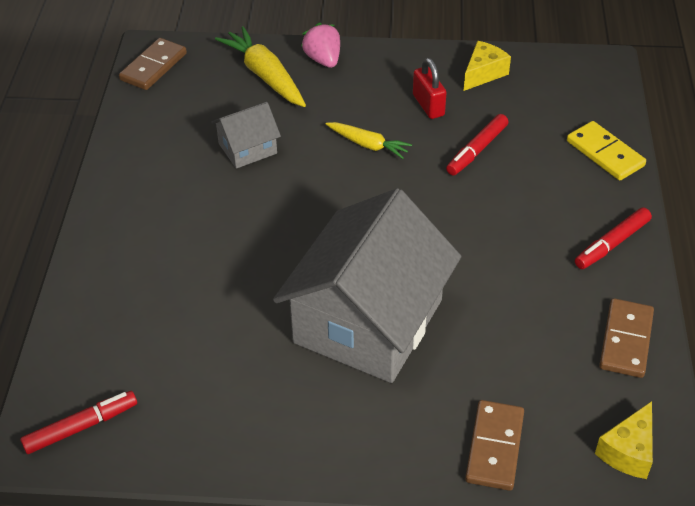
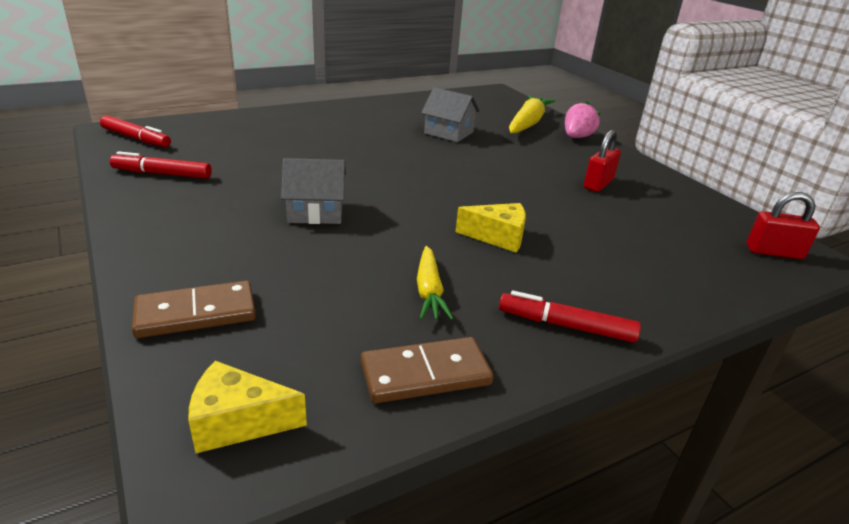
camera: 55 degrees right, 15 degrees down
brown domino [119,38,187,90] -> none
grey house [273,188,461,383] -> grey house [281,158,346,224], size x0.45
yellow carrot [326,122,412,159] -> yellow carrot moved to [417,246,453,320]
red marker [446,114,508,175] -> red marker moved to [110,151,212,179]
yellow cheese [464,41,511,91] -> yellow cheese moved to [456,203,526,253]
yellow domino [567,121,646,181] -> none
none -> red padlock [747,192,820,259]

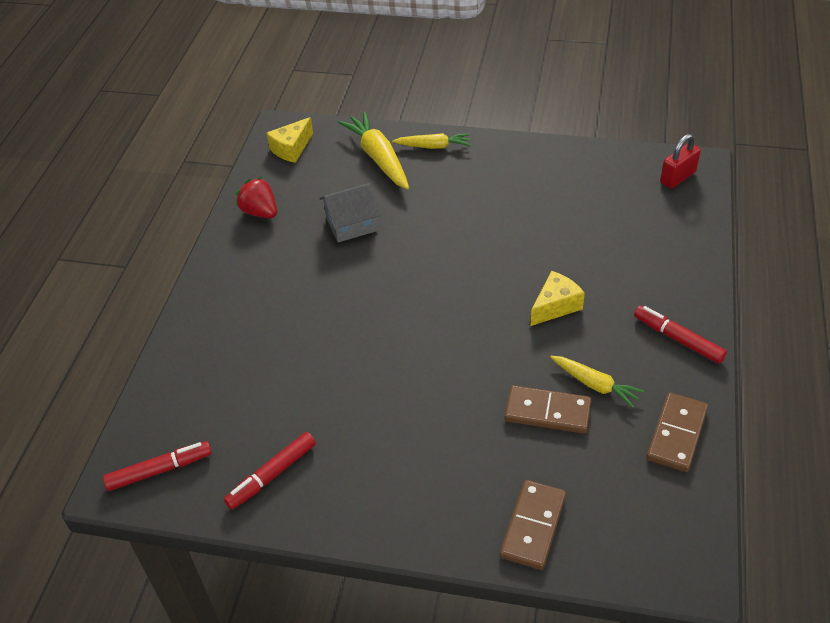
camera: 45 degrees left, 15 degrees up
yellow cheese [189,361,307,453] -> yellow cheese moved to [267,117,313,163]
grey house [281,158,346,224] -> none
red marker [499,291,641,343] -> red marker turned 75 degrees clockwise [634,306,727,364]
pink strawberry [565,101,601,138] -> yellow carrot [392,133,471,149]
red padlock [584,130,621,192] -> none
none -> red strawberry [236,177,277,218]
none -> brown domino [504,385,591,434]

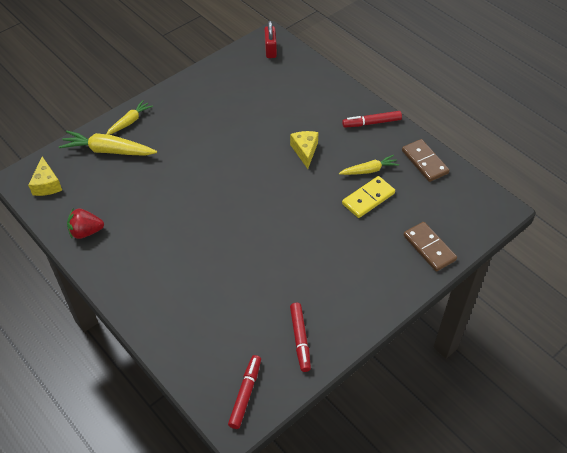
camera: 55 degrees left, 5 degrees up
grey house [319,183,380,243] -> none
brown domino [504,385,591,434] -> yellow domino [342,176,395,218]

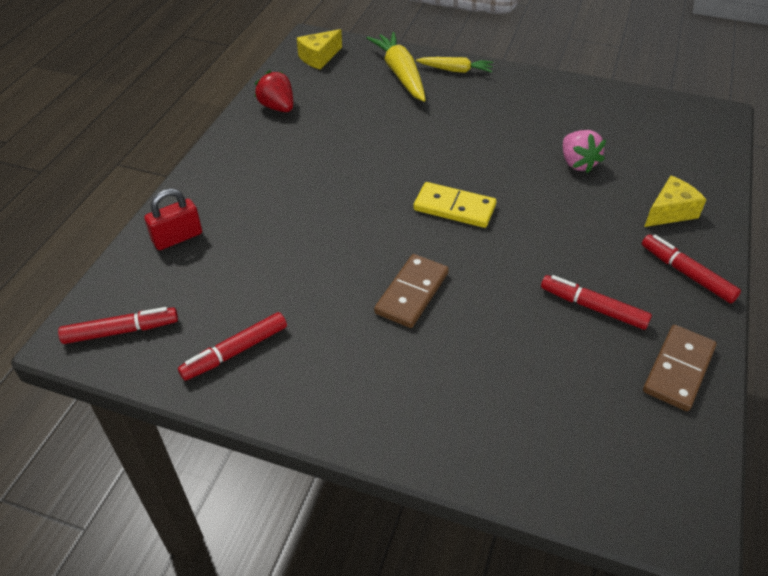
camera: 60 degrees right, 5 degrees down
red padlock [265,21,277,58] -> red padlock moved to [144,188,202,250]
yellow cheese [290,131,318,169] -> yellow cheese moved to [644,176,707,227]
yellow carrot [339,155,399,175] -> red marker [541,275,652,330]
yellow domino [342,176,395,218] -> yellow domino moved to [413,182,496,228]
brown domino [403,222,457,271] -> brown domino moved to [374,254,449,328]
none -> pink strawberry [563,130,606,173]

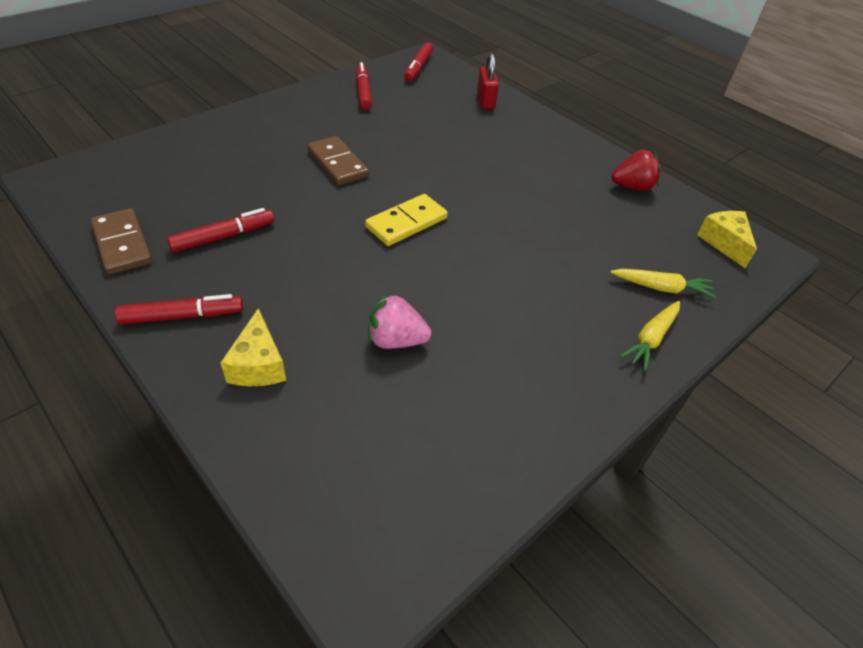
camera: 115 degrees right, 0 degrees up
yellow carrot [367,32,426,102] -> yellow carrot [610,269,716,298], size x0.61

